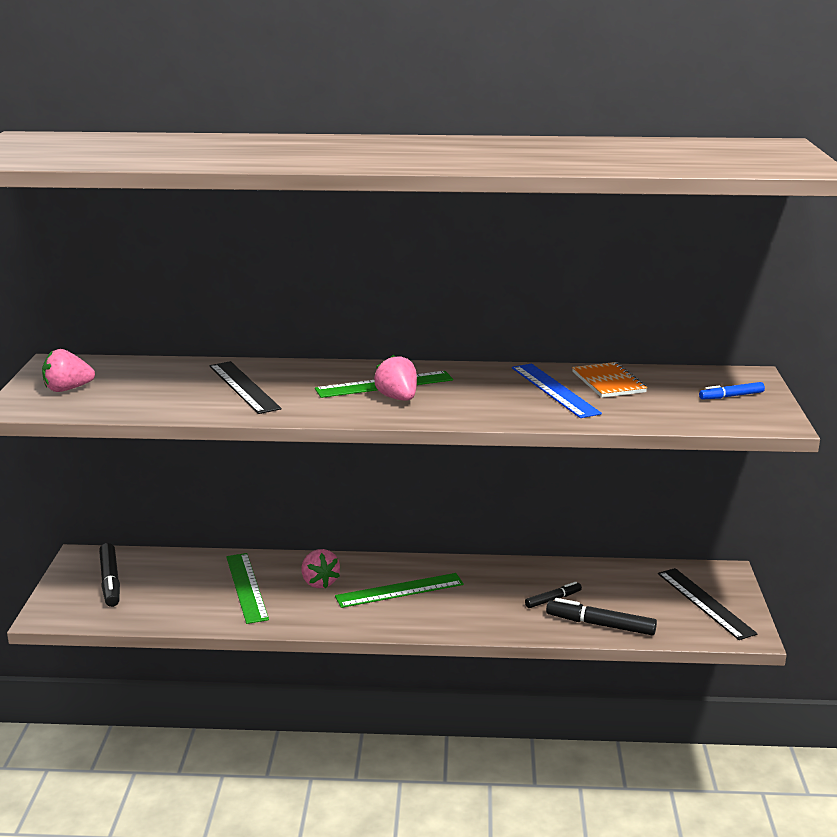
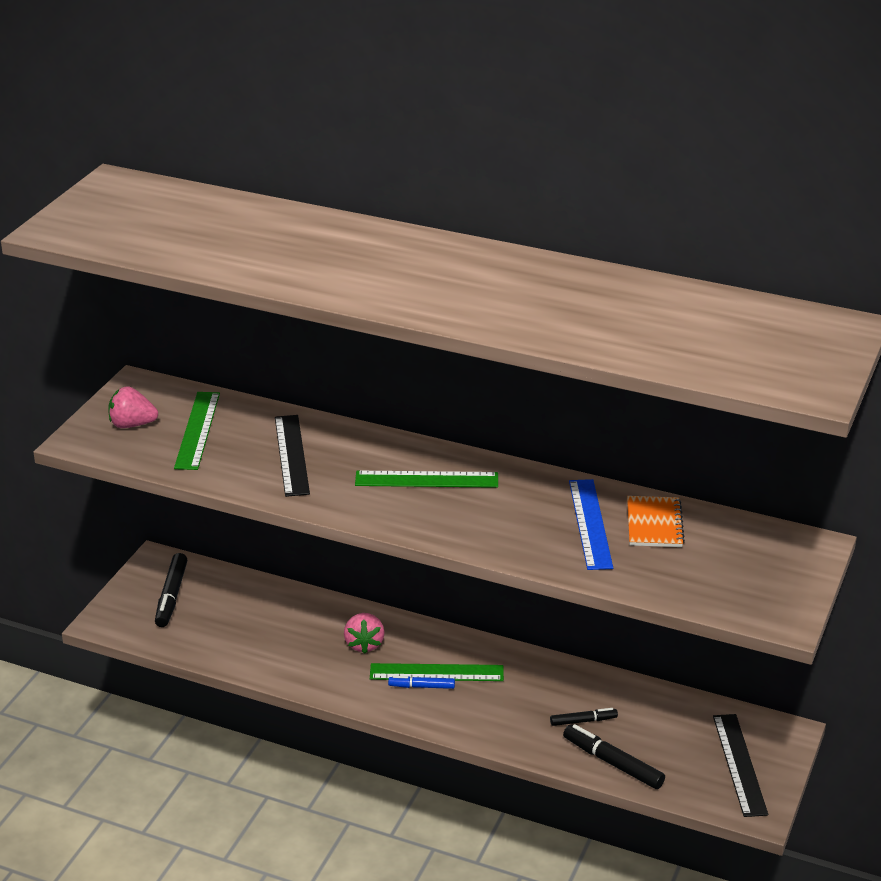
camera: 20 degrees right, 10 degrees up
green ruler [226,553,269,624] -> green ruler moved to [174,392,220,470]
pink strawberry [374,355,417,401] -> none
blue marker [699,382,765,399] -> blue marker moved to [388,676,455,689]

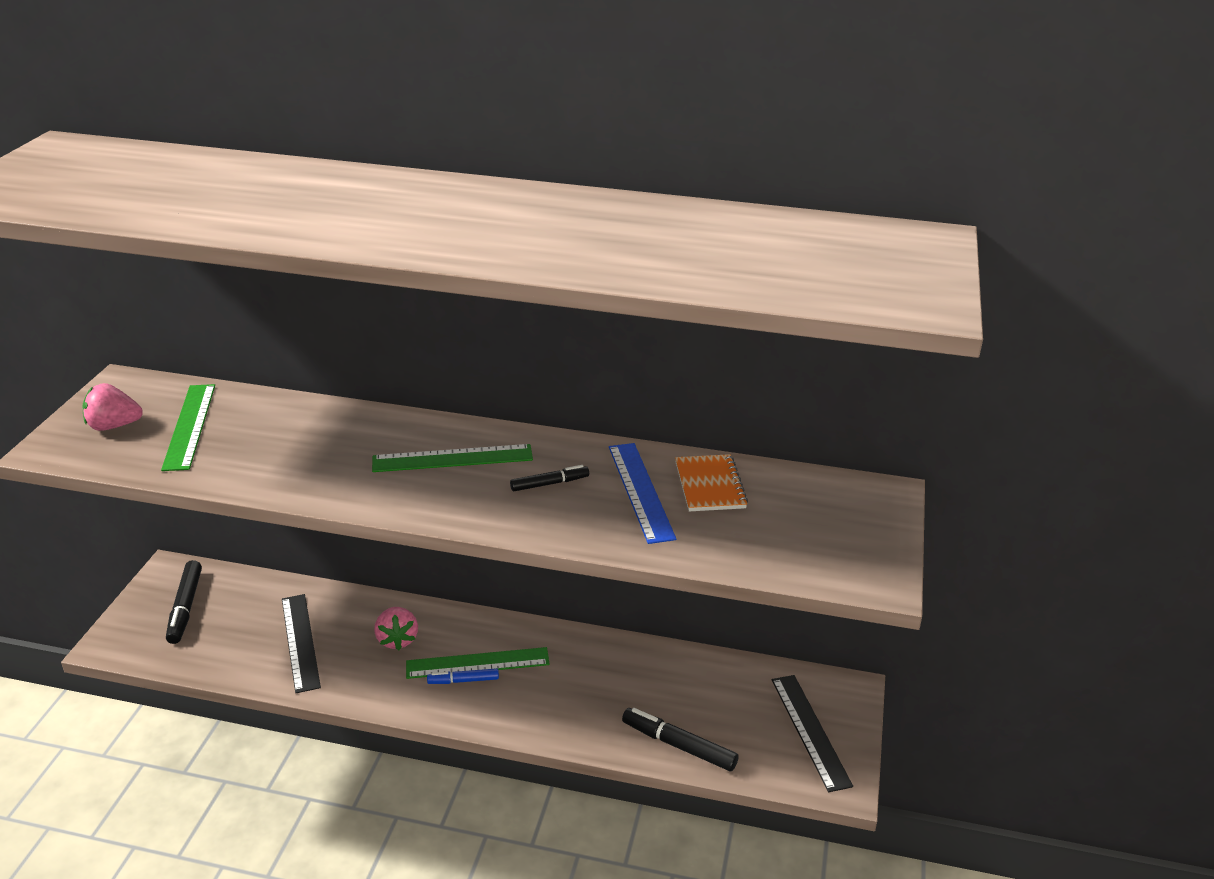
camera: 10 degrees left, 0 degrees up
black ruler [275,415,310,497] -> black ruler moved to [282,594,321,693]
black marker [550,708,618,726] -> black marker moved to [510,465,589,491]

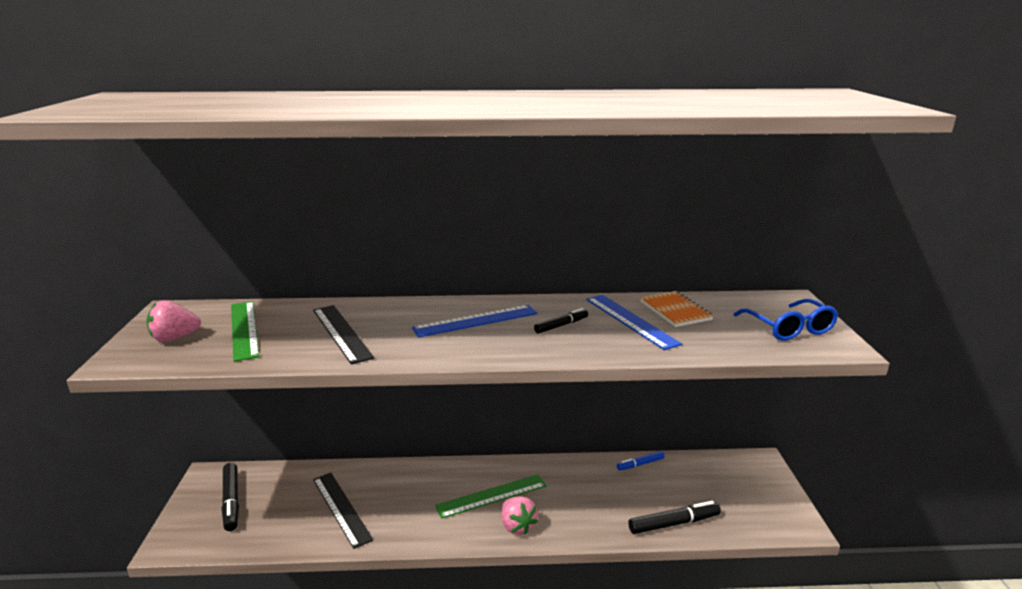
camera: 15 degrees left, 10 degrees down
green ruler [372,444,533,472] -> blue ruler [412,305,538,338]
pink strawberry [374,607,418,650] -> pink strawberry moved to [502,496,538,535]
blue marker [427,668,499,684] -> blue marker moved to [617,451,665,470]
black marker [622,708,739,771] -> black marker turned 150 degrees clockwise [628,501,721,534]
black ruler [772,675,853,792] -> black ruler moved to [313,305,374,364]
none -> blue glasses [734,299,838,341]

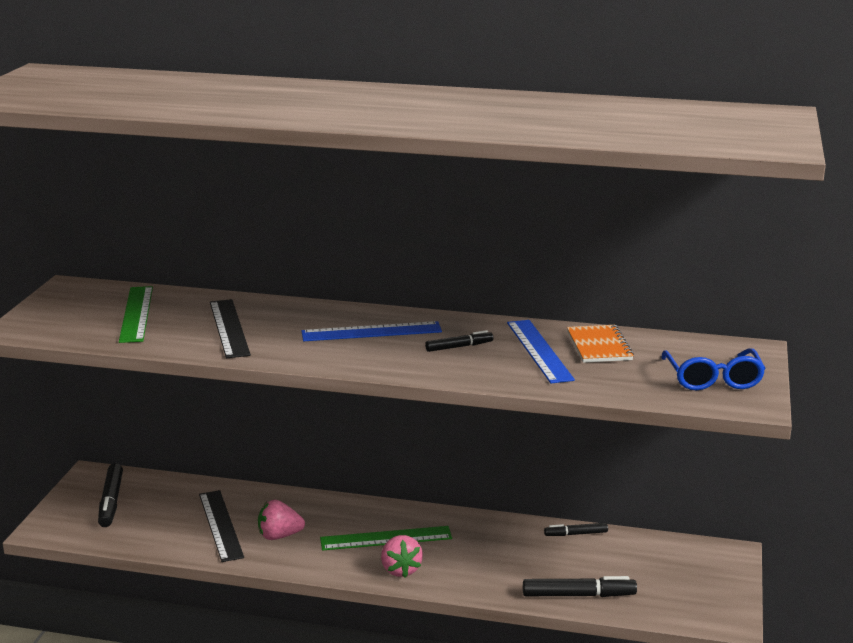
camera: 15 degrees right, 0 degrees up
pink strawberry [146,300,201,342] -> pink strawberry moved to [258,500,305,540]
blue marker [617,451,665,470] -> black marker [544,523,608,536]

